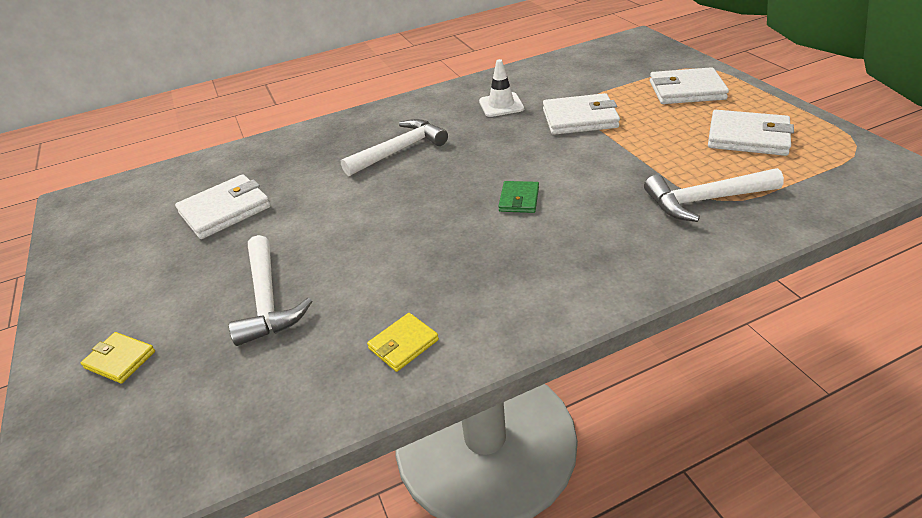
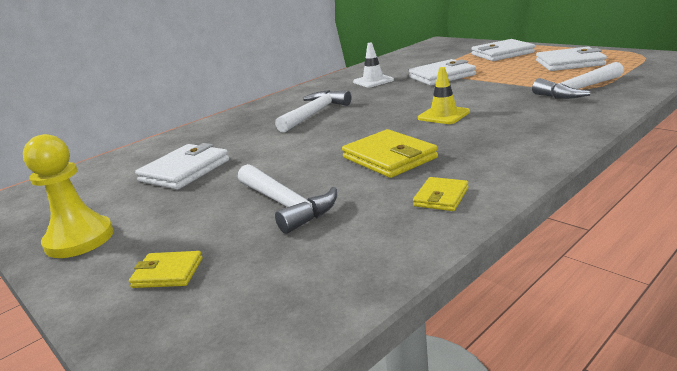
camera: 20 degrees left, 15 degrees down
green wallet [498,181,539,213] -> yellow traffic cone [418,67,470,124]
none -> yellow pawn [23,134,114,258]
none -> yellow wallet [342,129,438,178]

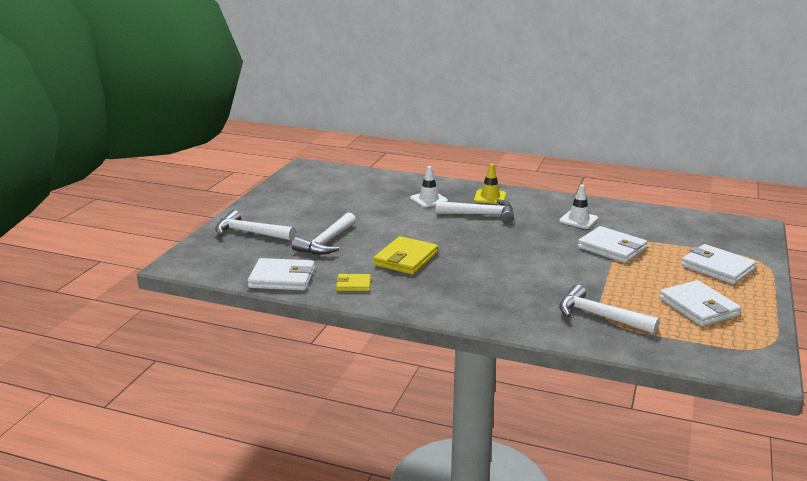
camera: 60 degrees right, 0 degrees up
yellow pawn [23,134,114,258] -> none
yellow wallet [129,251,202,288] -> white hammer [215,210,295,241]
white wallet [135,143,229,190] -> white wallet moved to [248,258,315,290]
yellow traffic cone [418,67,470,124] -> yellow traffic cone moved to [474,164,506,204]
none -> white traffic cone [410,166,448,208]

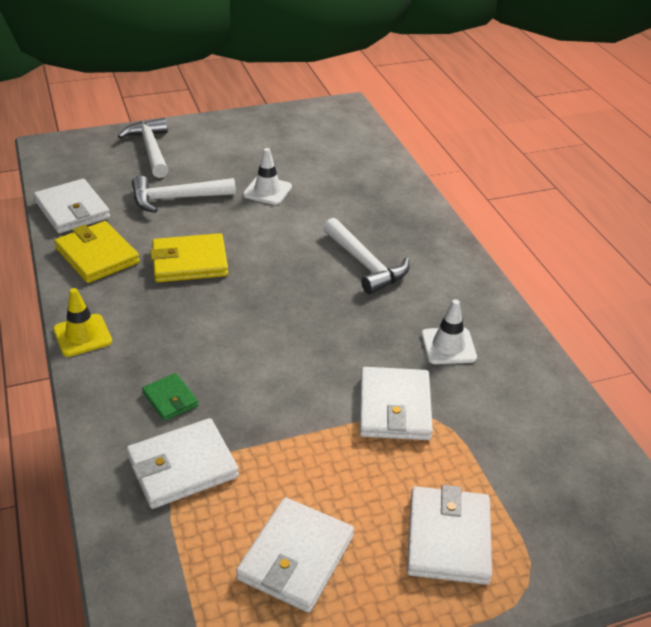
camera: 50 degrees right, 15 degrees up
yellow wallet [336,274,371,291] -> yellow wallet [54,221,140,283], size x1.78
white traffic cone [410,166,448,208] -> white traffic cone moved to [243,148,292,205]
yellow traffic cone [474,164,506,204] -> yellow traffic cone moved to [53,288,112,357]
white hammer [559,284,660,334] -> white wallet [126,418,239,509]
none -> green wallet [142,373,199,421]

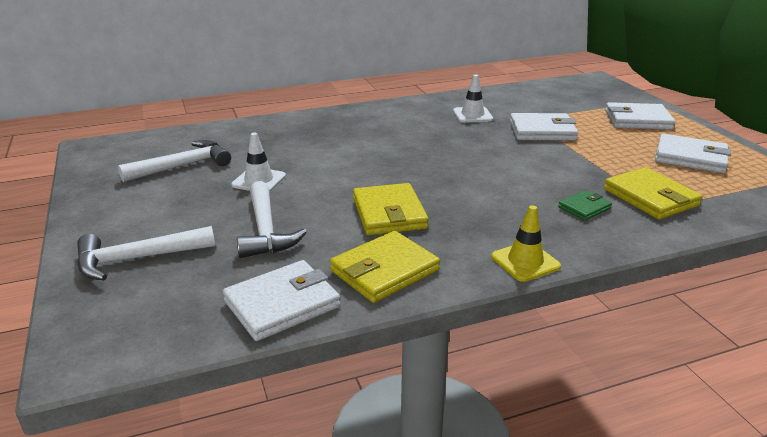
camera: 90 degrees left, 10 degrees down
white wallet [126,418,239,509] -> yellow wallet [604,167,702,220]
white hammer [323,218,410,294] -> white hammer moved to [118,140,231,182]

